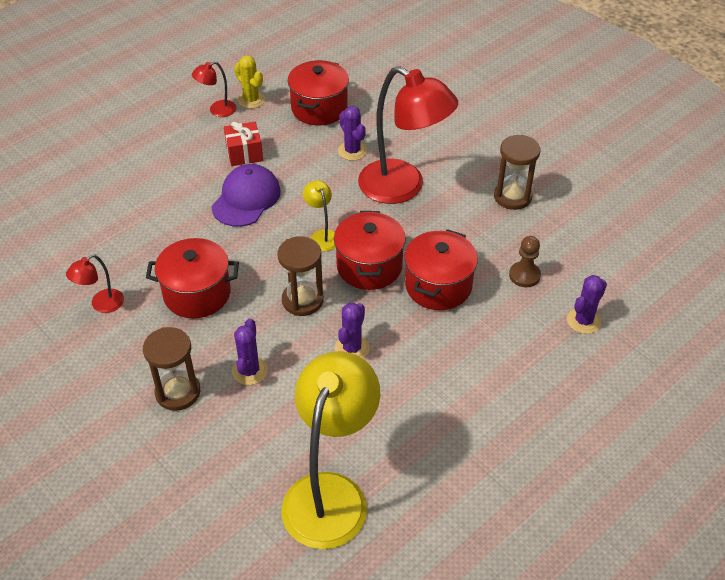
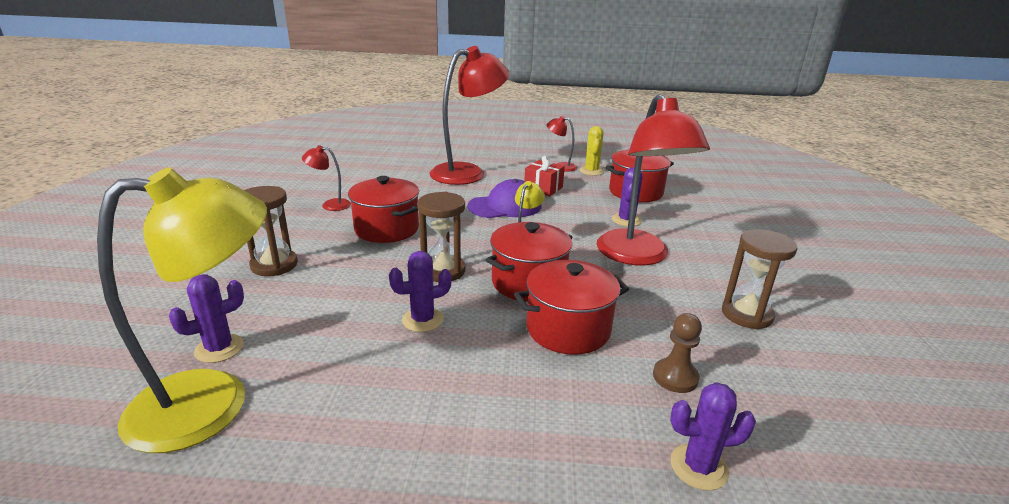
camera: 45 degrees right, 20 degrees down
purple cactus [232,318,268,385] -> purple cactus moved to [169,274,244,363]
none -> red lamp [429,46,509,185]

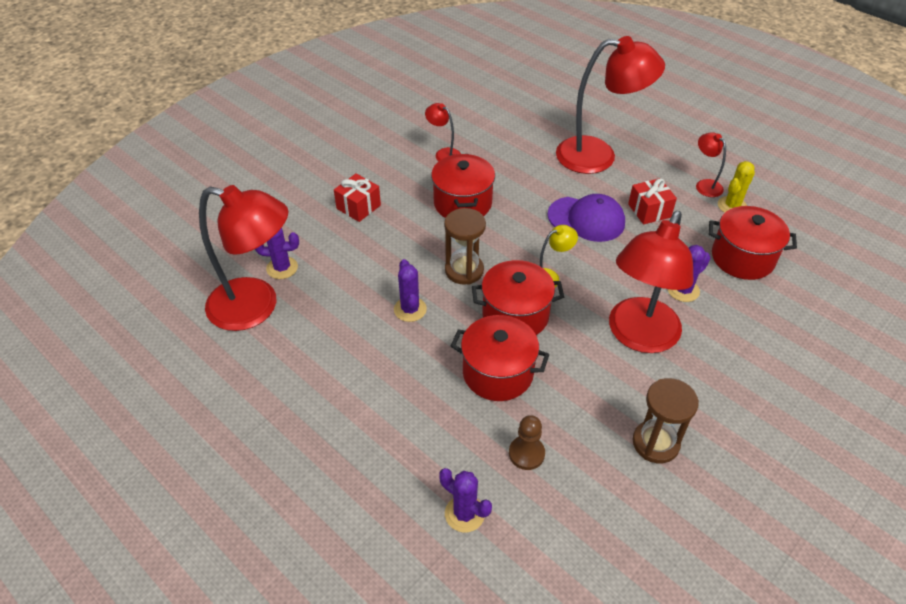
camera: 40 degrees right, 20 degrees up
yellow lamp [97,167,267,453] -> red lamp [199,185,288,331]
brown hourglass [244,186,298,276] -> red gift [334,173,381,222]
purple cactus [389,251,452,332] -> purple cactus turned 60 degrees clockwise [394,259,427,322]

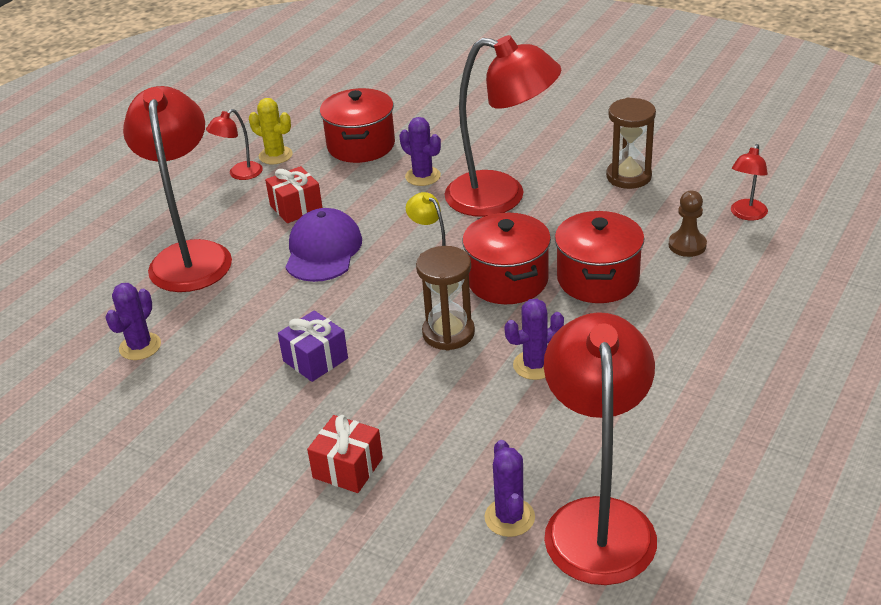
camera: 100 degrees left, 10 degrees down
red lamp [425,103,461,161] -> red lamp moved to [731,144,768,220]
red pot [431,154,495,218] -> purple gift [278,310,348,382]
purple cactus [439,468,492,533] -> purple cactus moved to [105,283,161,360]

